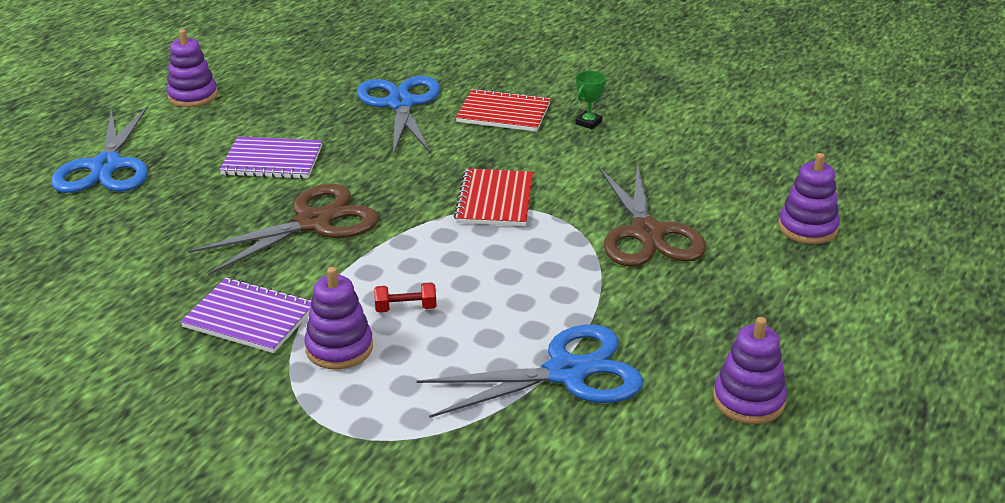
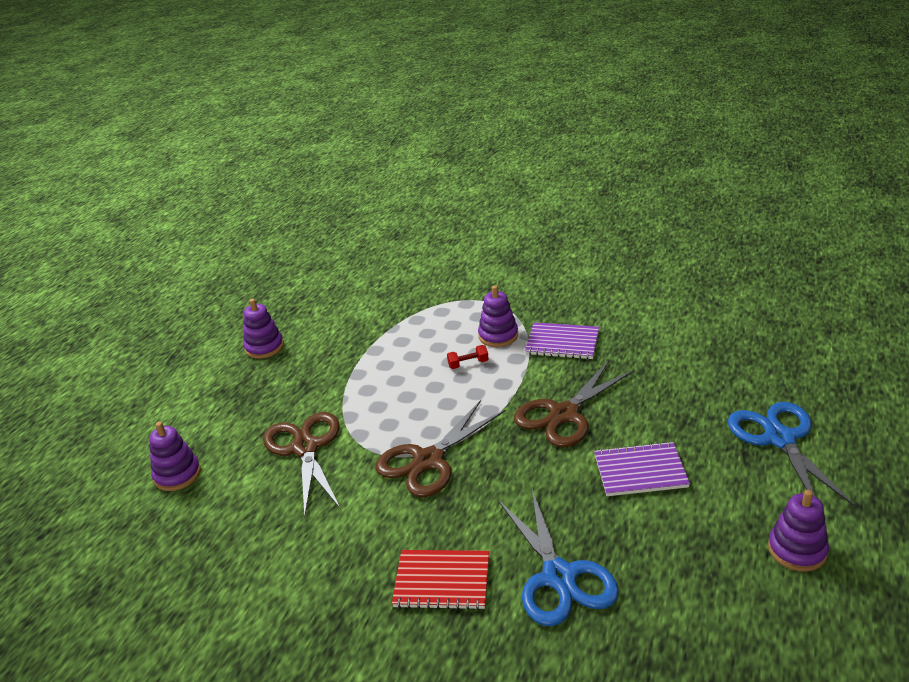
camera: 175 degrees right, 0 degrees up
blue scissors [417,325,643,418] -> none
red notebook [454,168,533,226] -> brown scissors [375,400,506,497]
green trophy [575,71,606,129] -> none

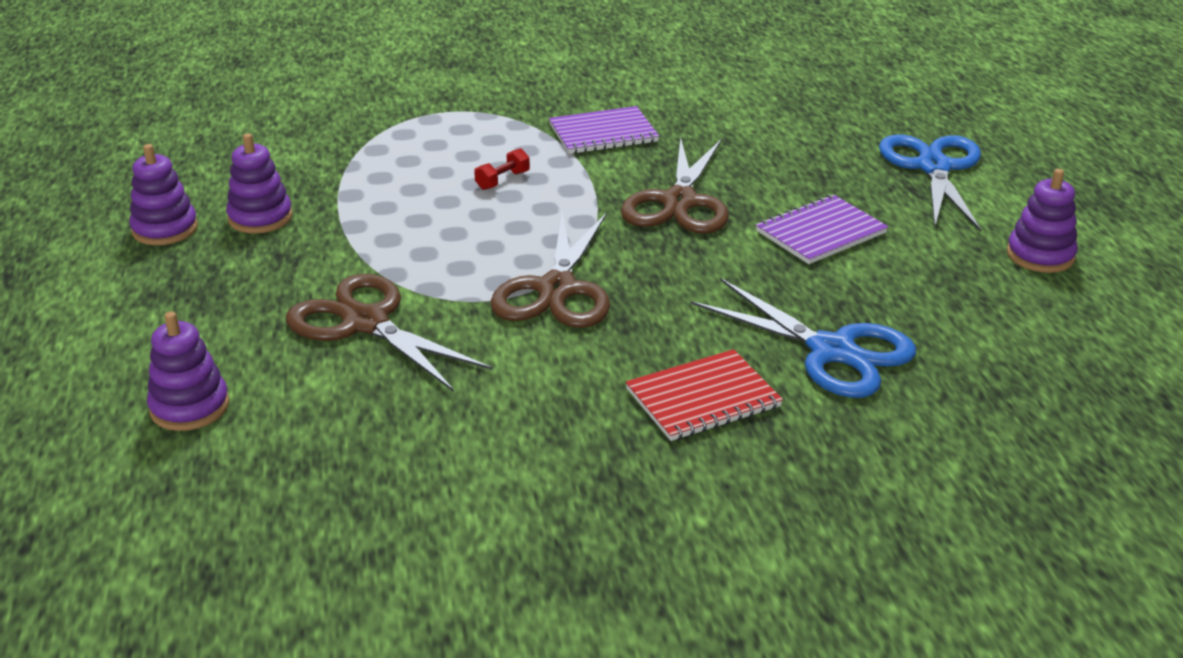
camera: 35 degrees left, 0 degrees up
purple stacking toy [478,286,518,347] -> purple stacking toy moved to [226,133,293,233]
blue scissors [728,402,856,507] -> blue scissors turned 45 degrees clockwise [879,135,981,232]

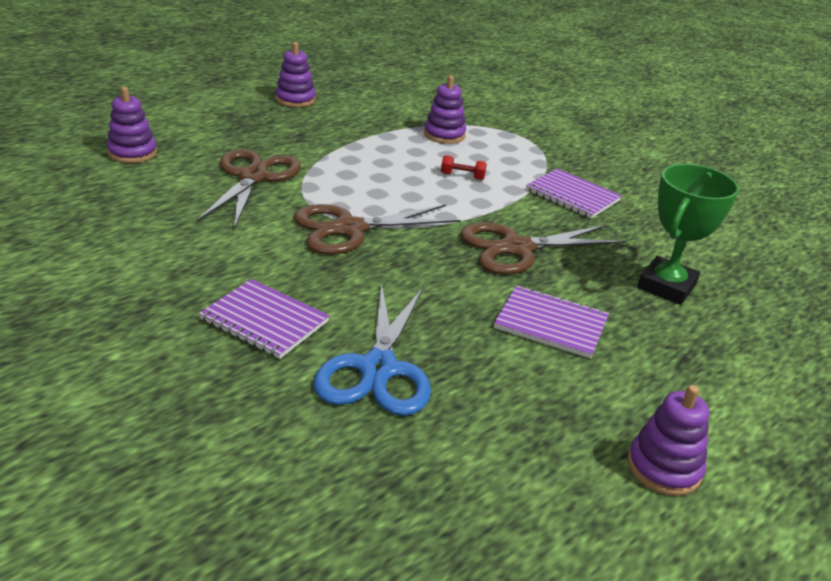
camera: 55 degrees right, 0 degrees up
purple stacking toy [226,133,293,233] -> purple stacking toy moved to [424,75,466,144]
red notebook [626,349,783,441] -> purple notebook [199,279,330,359]
blue scissors [879,135,981,232] -> none
none -> green trophy [637,164,739,305]

